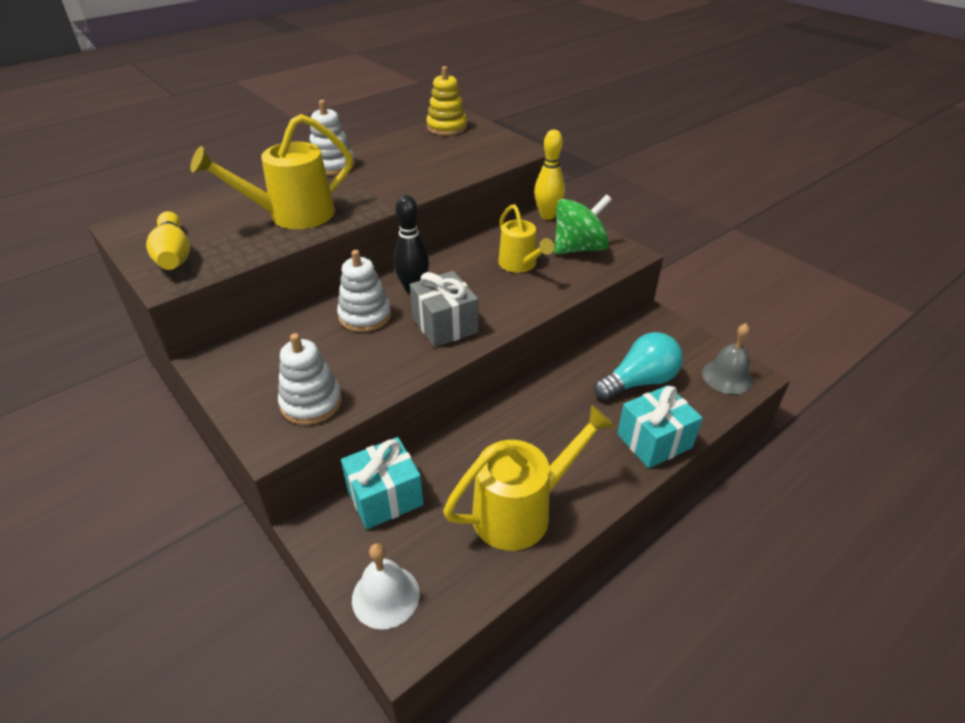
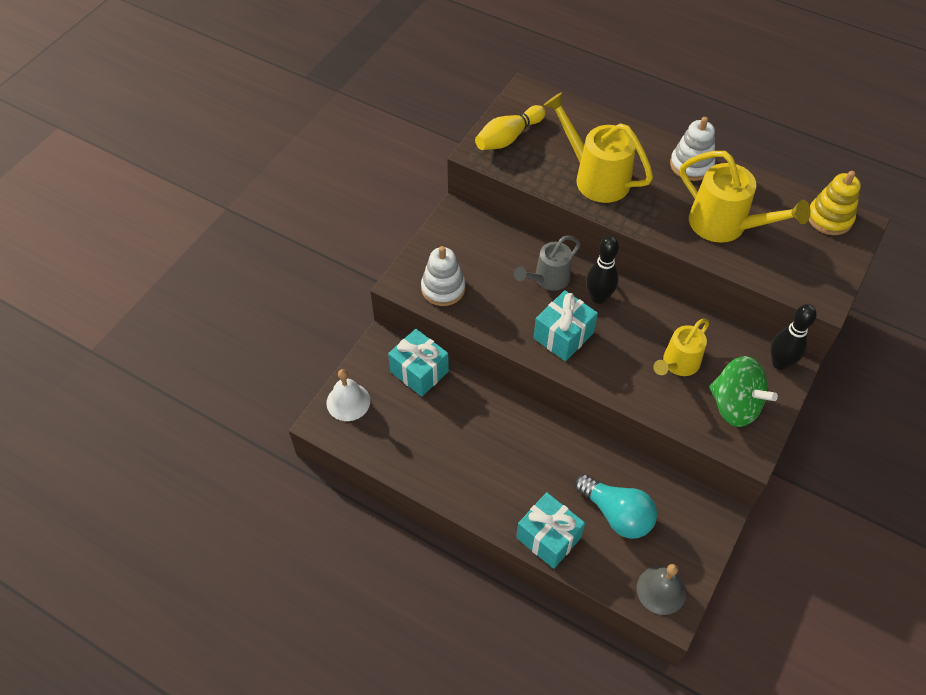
camera: 70 degrees right, 15 degrees up
white stacking toy [337,250,391,332] -> grey watering can [514,235,581,291]
grey gift [410,271,478,347] -> turquoise gift [534,290,598,361]
yellow watering can [443,405,615,551] -> yellow watering can moved to [680,151,811,243]
yellow bowling pin [534,130,565,220] -> black bowling pin [771,304,817,370]

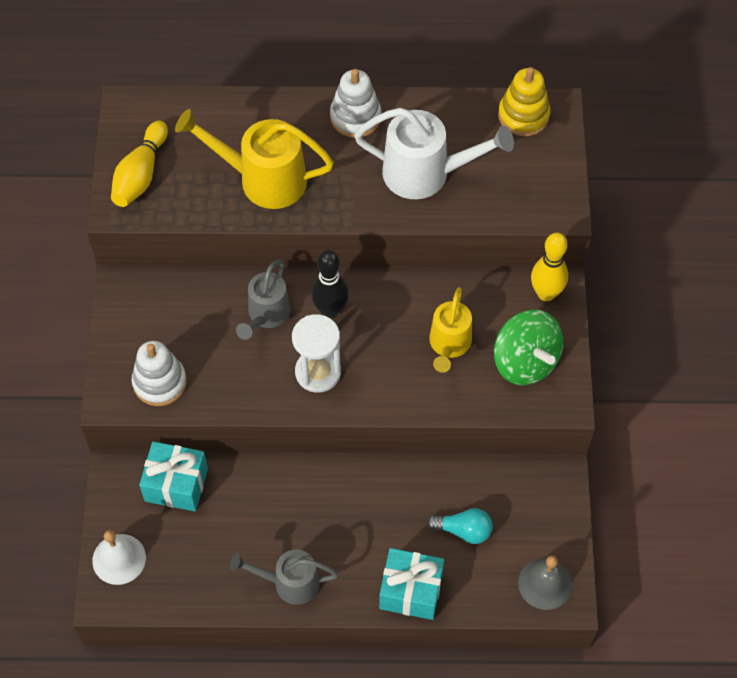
camera: 30 degrees left, 5 degrees up
turquoise gift [534,290,598,361] -> white hourglass [292,314,341,393]
turquoise light bulb [575,474,657,539] -> turquoise light bulb [427,508,493,544], size x0.65
yellow watering can [680,151,811,243] -> white watering can [354,108,514,199]
green spinning top [709,356,778,427] -> green spinning top turned 45 degrees clockwise [494,310,563,385]
black bowling pin [771,304,817,370] -> yellow bowling pin [531,232,568,301]
none -> grey watering can [230,550,339,605]

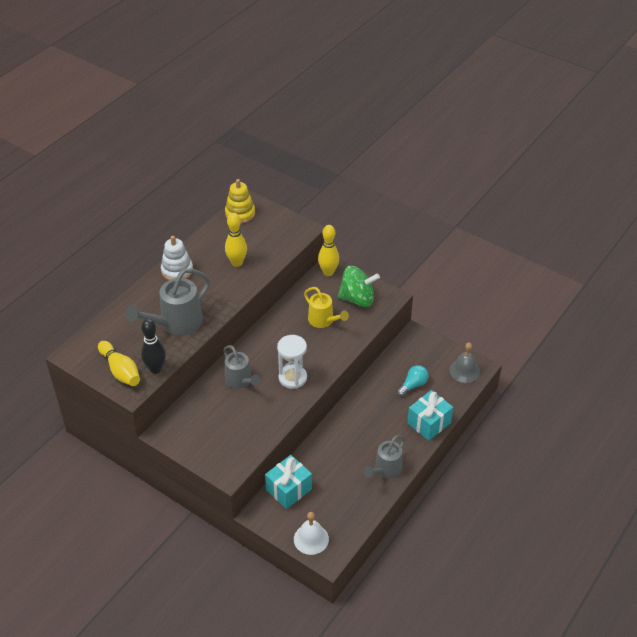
camera: 55 degrees left, 15 degrees down
white stacking toy [132,341,187,406] -> none
yellow watering can [175,109,334,209] -> grey watering can [126,268,210,335]
black bowling pin [311,250,349,318] -> black bowling pin moved to [141,319,166,374]
white watering can [354,108,514,199] -> yellow bowling pin [225,213,247,267]

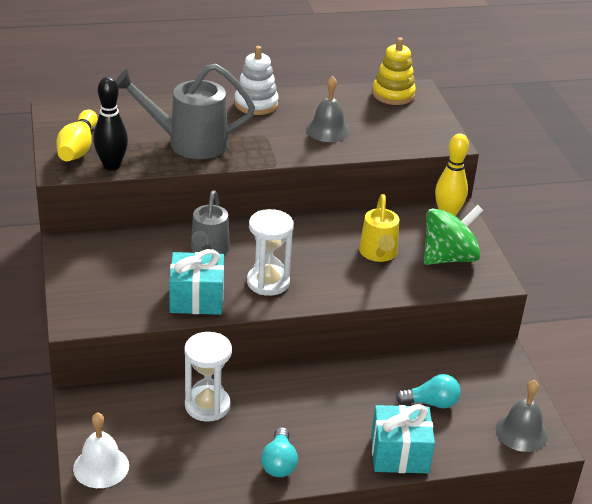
camera: 40 degrees right, 10 degrees down
yellow bowling pin [225,213,247,267] -> grey bell [306,76,350,142]
turquoise gift [265,455,312,509] -> turquoise gift moved to [169,249,224,315]
green spinning top [338,266,380,307] -> green spinning top turned 75 degrees counterclockwise [424,205,484,265]
grey watering can [363,435,405,479] -> turquoise light bulb [261,427,298,477]
none -> white hourglass [184,332,232,422]

